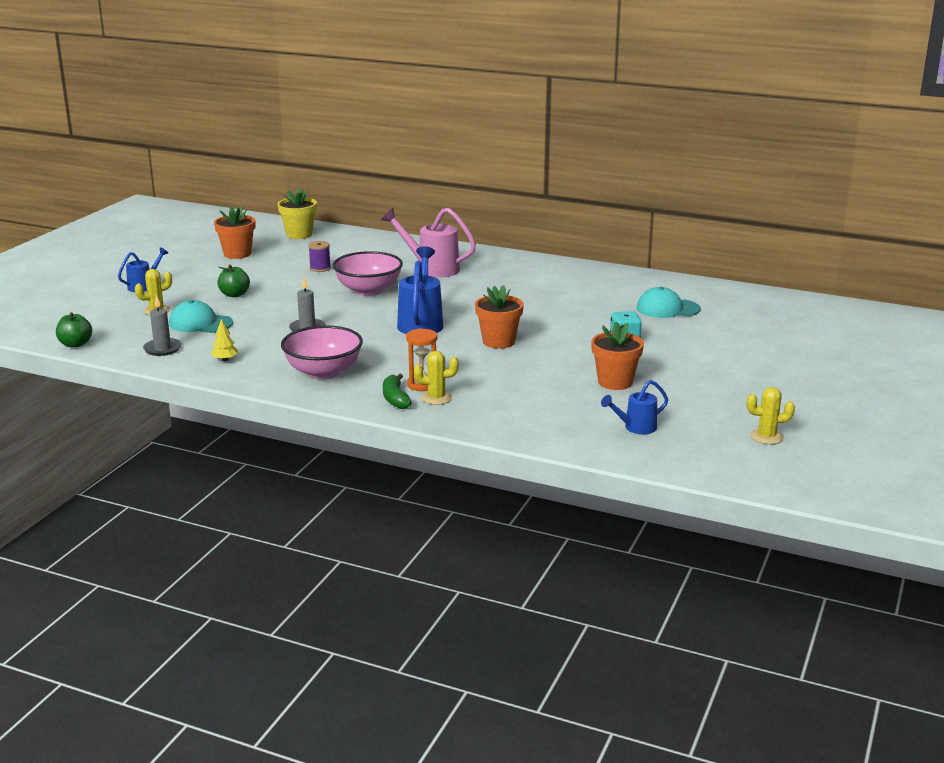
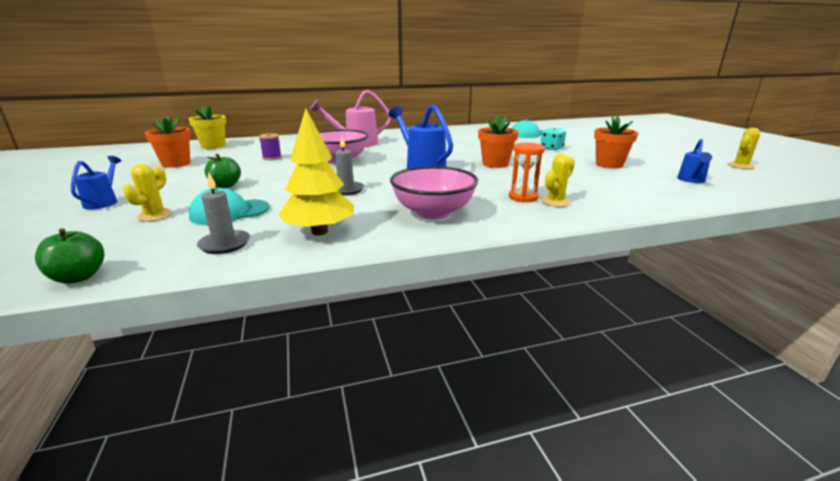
camera: 40 degrees left, 0 degrees up
yellow tree [211,319,238,361] -> yellow tree [279,108,353,235], size x2.22
green banana [383,373,412,409] -> none

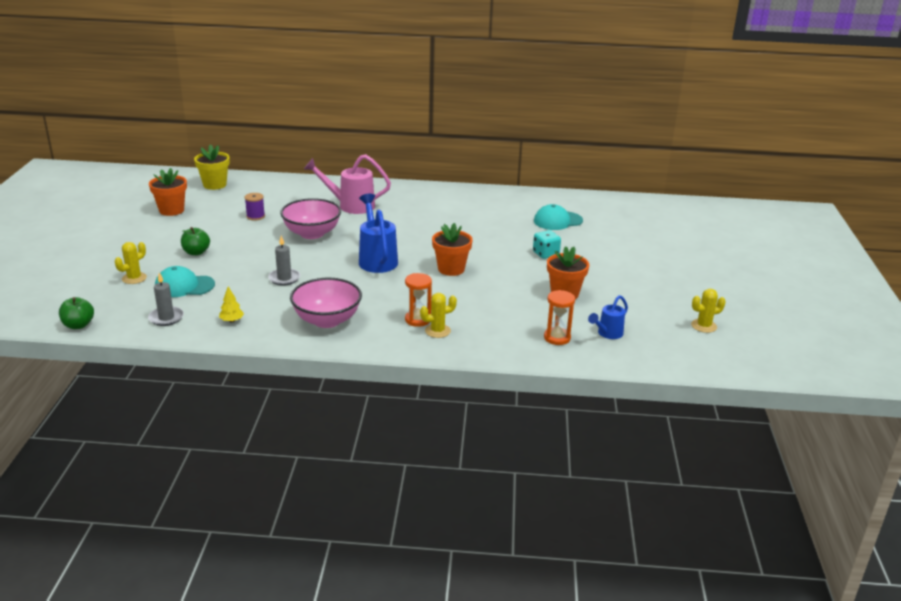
camera: 20 degrees right, 5 degrees up
blue watering can [71,156,121,209] -> none
yellow tree [279,108,353,235] -> yellow tree [219,287,244,322], size x0.45
none -> orange hourglass [544,290,575,345]

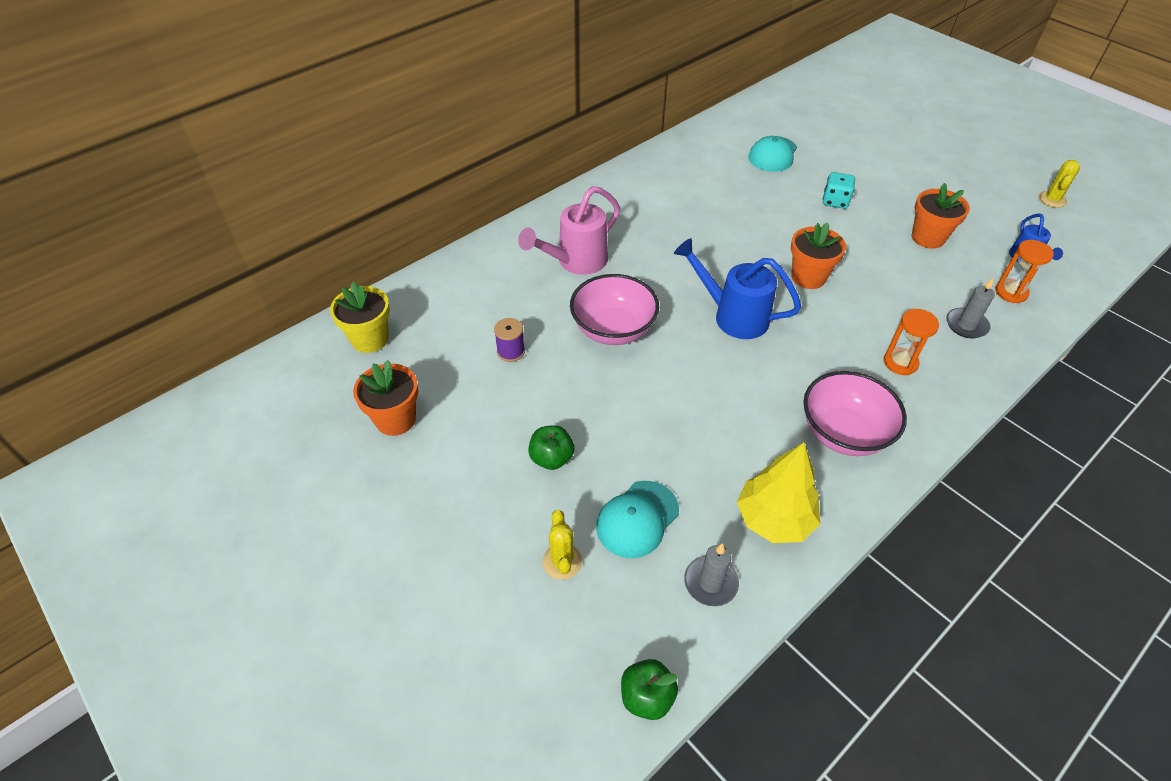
camera: 45 degrees left, 20 degrees up
yellow tree [219,287,244,322] -> yellow tree [737,442,820,543], size x2.22
grey candle [268,236,300,286] -> grey candle moved to [947,278,995,338]
yellow cactus [420,293,457,338] -> none

